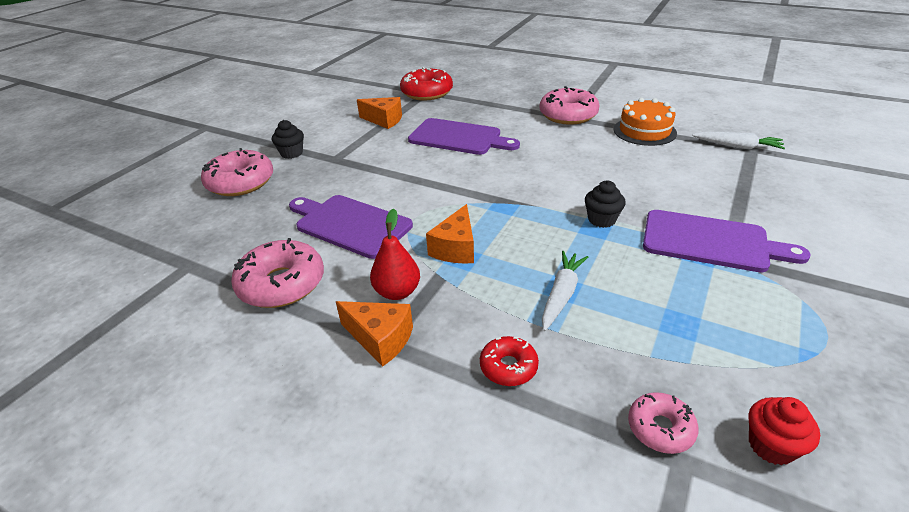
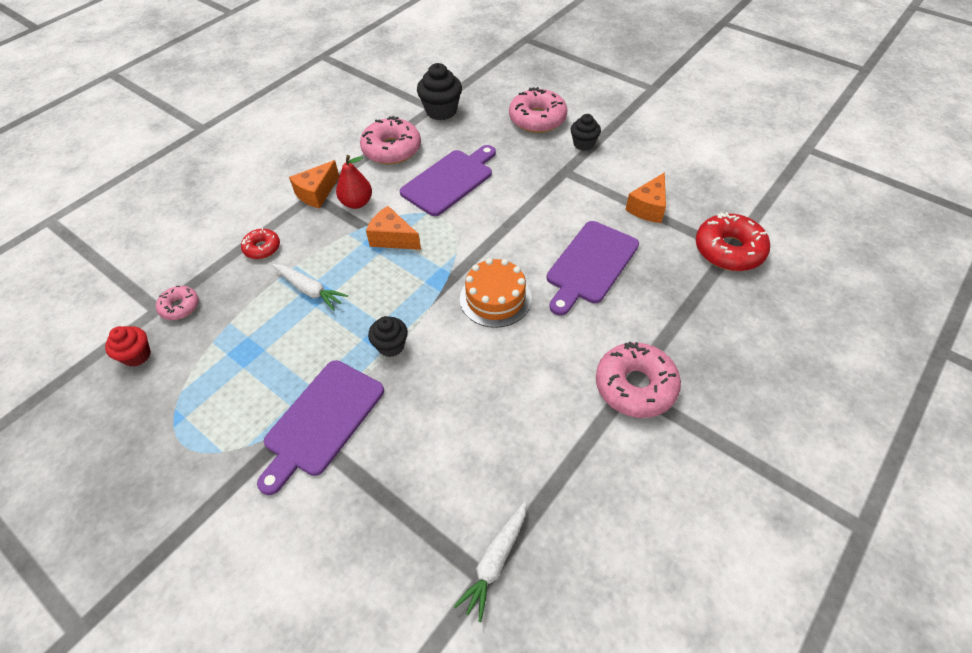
camera: 100 degrees right, 15 degrees up
orange cake [614,98,677,146] -> orange cake moved to [460,258,532,328]
none -> black cupcake [417,63,462,121]

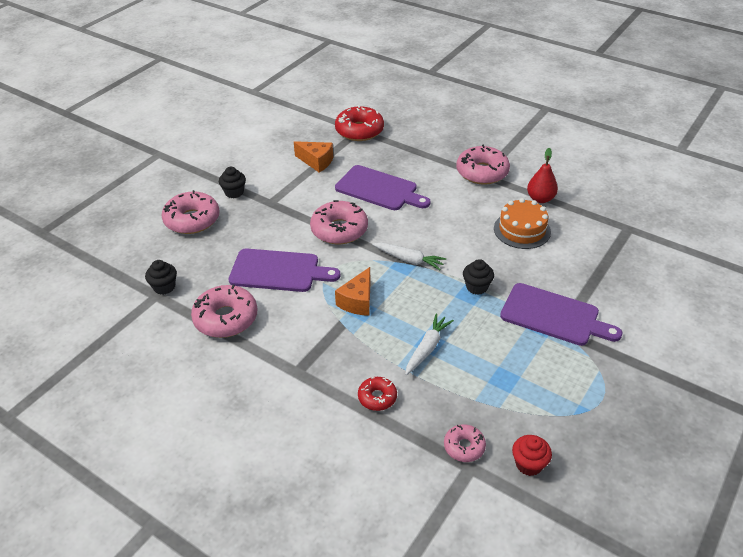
camera: 95 degrees left, 10 degrees down
orange cheese [289,160,339,208] -> none
red pear [336,155,372,209] -> red pear moved to [527,148,558,203]
purple cutting board [400,145,496,216] -> purple cutting board turned 150 degrees clockwise [229,248,340,292]
black cupcake [417,63,462,121] -> black cupcake [145,260,177,295], size x0.64
white carrot [454,501,527,622] -> white carrot moved to [372,243,446,270]
orange cake [460,258,532,328] -> orange cake moved to [494,198,551,249]
none -> pink donut [310,200,368,244]

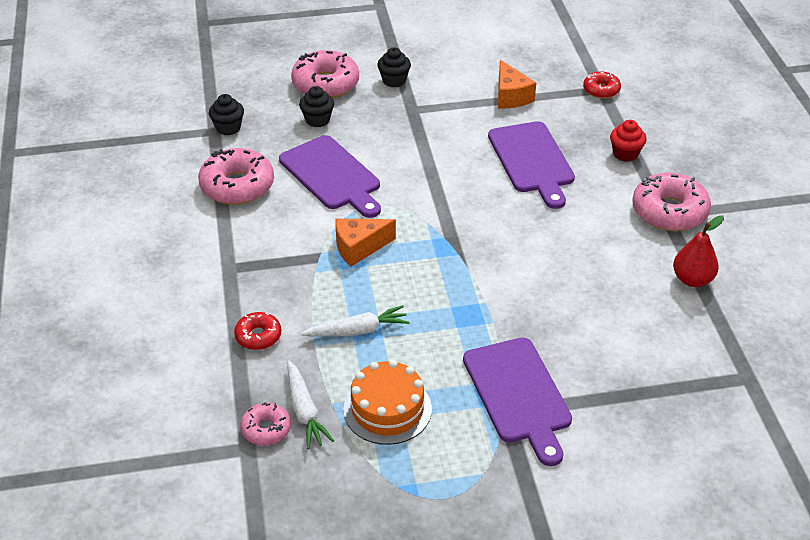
camera: 45 degrees right, 0 degrees up
pink donut [310,200,368,244] -> none
red donut [335,105,384,141] -> red donut [583,71,621,99], size x0.55
white carrot [372,243,446,270] -> white carrot moved to [287,360,334,449]
black cupcake [463,259,494,295] -> black cupcake moved to [299,86,334,127]
orange cake [494,198,551,249] -> orange cake moved to [343,360,432,445]
red cupcake [512,435,552,476] -> red cupcake moved to [610,120,647,162]

